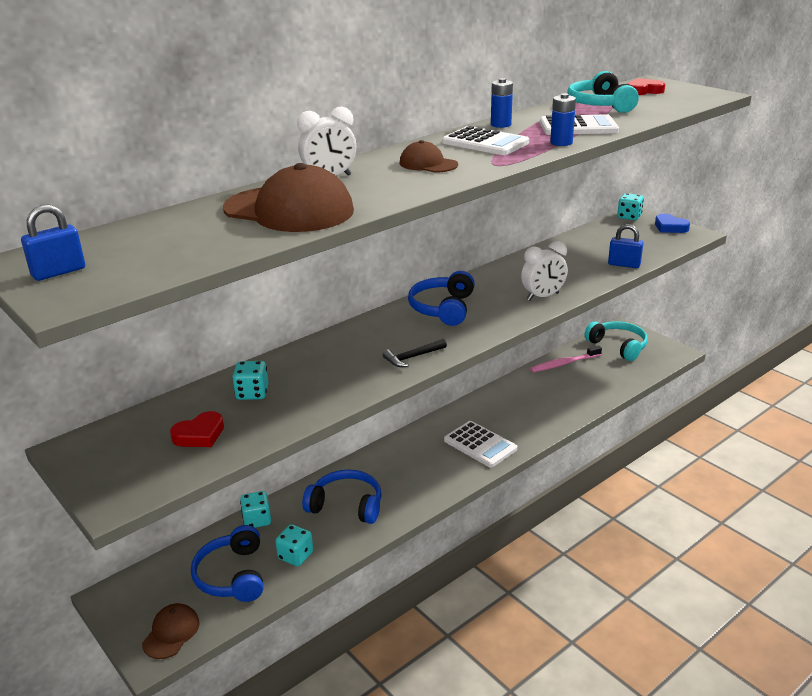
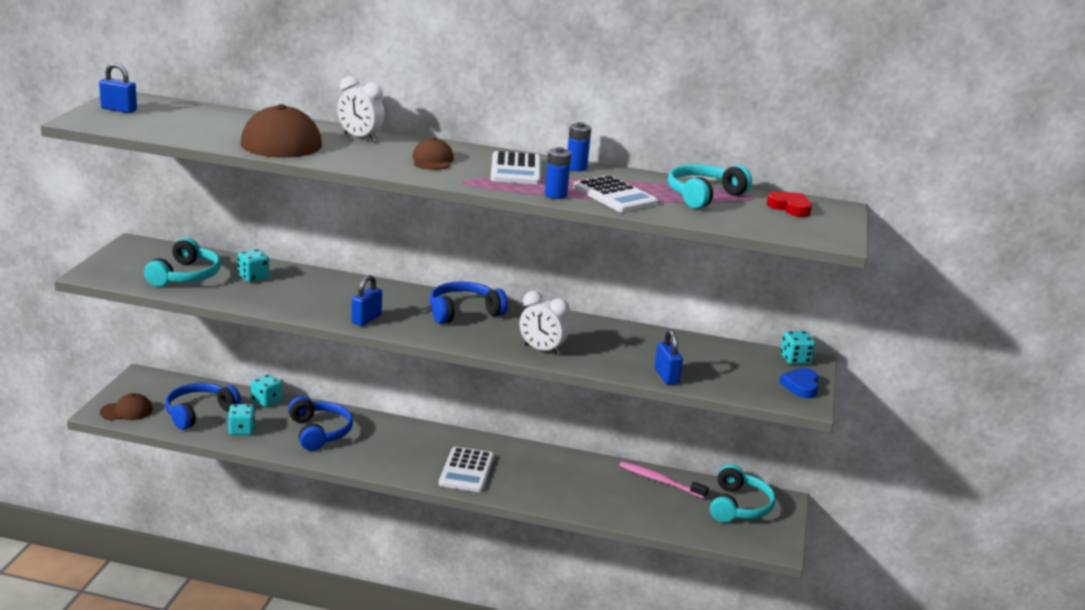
camera: 50 degrees right, 5 degrees down
red heart [170,411,224,447] -> turquoise headphones [144,238,221,287]
black hammer [383,339,447,367] -> blue padlock [351,275,382,326]

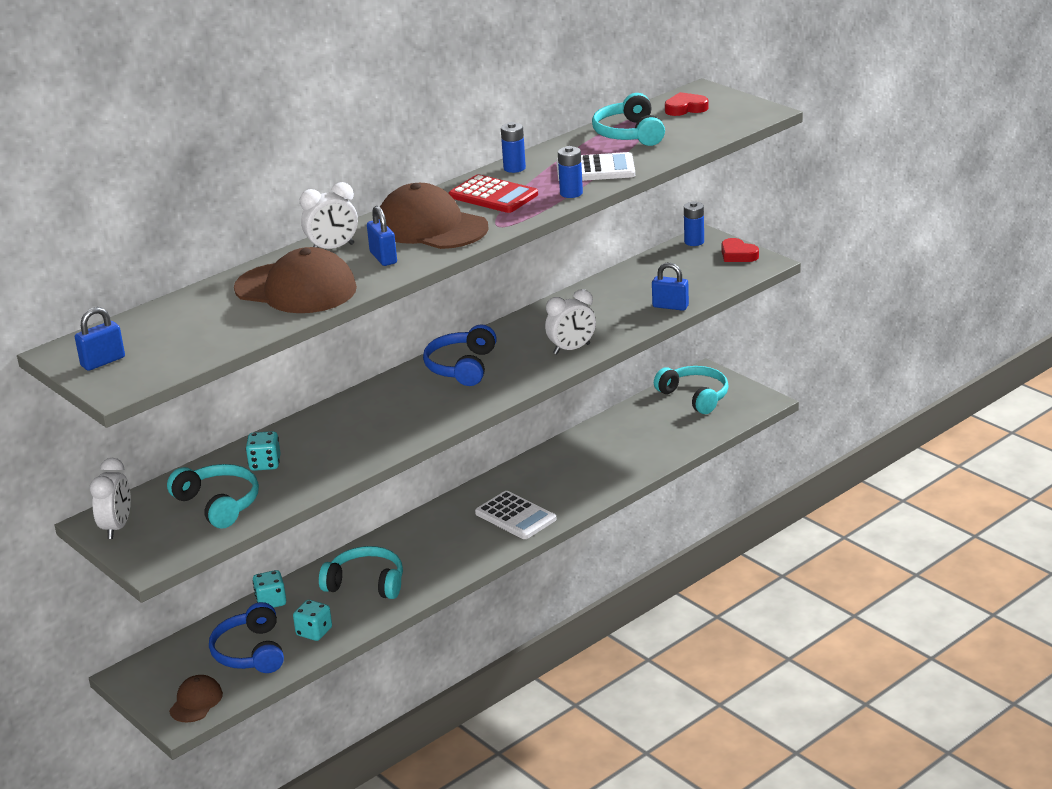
camera: 50 degrees left, 5 degrees up
blue headphones [288,396,353,451] -> turquoise headphones [319,546,403,599]
blue padlock [351,275,382,326] -> blue padlock moved to [367,206,397,266]
brown cap [412,138,454,170] -> brown cap [378,183,489,249], size x1.93
white calculator [490,151,540,184] -> red calculator [449,174,538,213]
pink toothbrush [619,461,709,499] -> none
blue heart [779,368,819,398] -> red heart [721,238,759,262]
turquoise dice [780,331,815,364] -> blue battery [684,201,704,246]
none -> white clock [90,458,131,539]

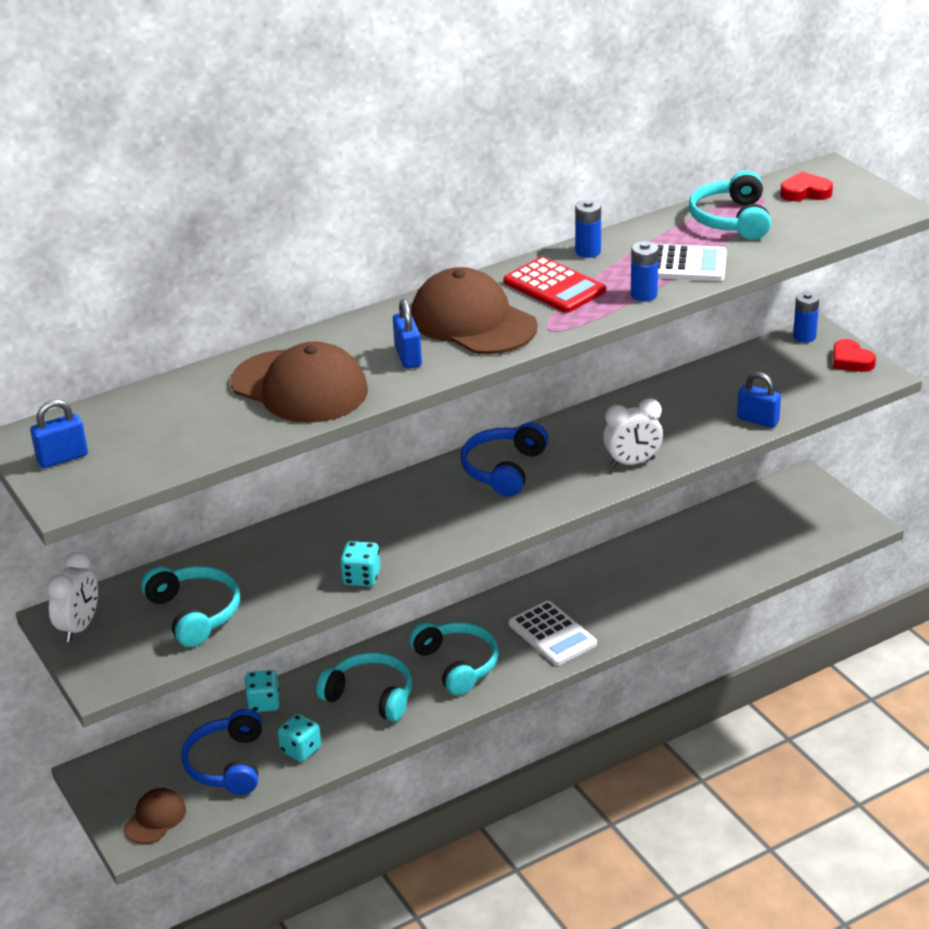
camera: 10 degrees right, 5 degrees up
turquoise dice [246,431,281,471] -> turquoise dice moved to [340,541,380,587]
white clock [300,182,358,249] -> none
turquoise headphones [654,366,729,414] -> turquoise headphones moved to [409,622,499,695]

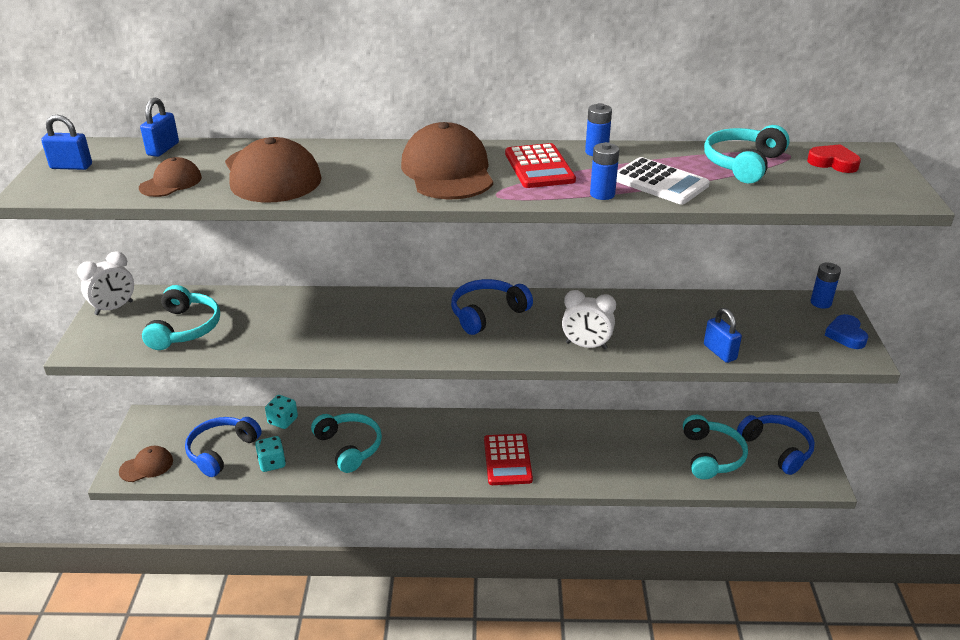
camera: 30 degrees right, 0 degrees up
turquoise dice [340,541,380,587] -> none
blue padlock [393,299,422,369] -> blue padlock moved to [140,98,179,157]
turquoise headphones [409,622,499,695] -> turquoise headphones moved to [683,415,748,479]
white calculator [509,601,597,666] -> red calculator [484,434,533,485]
red heart [833,339,876,372] -> blue heart [824,314,868,349]
none -> brown cap [139,157,202,197]
none -> blue headphones [737,415,815,475]

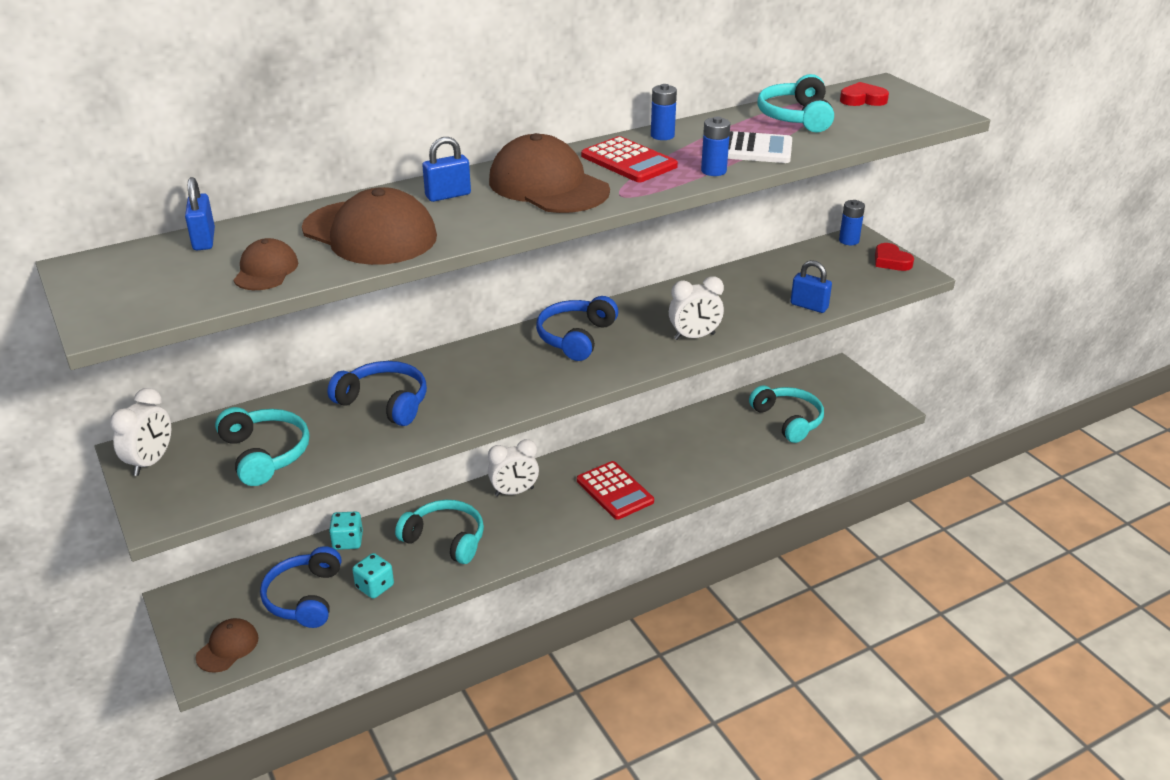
camera: 30 degrees left, 0 degrees up
blue padlock [41,115,92,170] -> blue padlock moved to [422,137,471,202]
blue headphones [737,415,815,475] -> blue headphones moved to [327,361,427,426]
blue heart [824,314,868,349] -> red heart [875,243,914,271]
none -> white clock [488,439,539,497]

